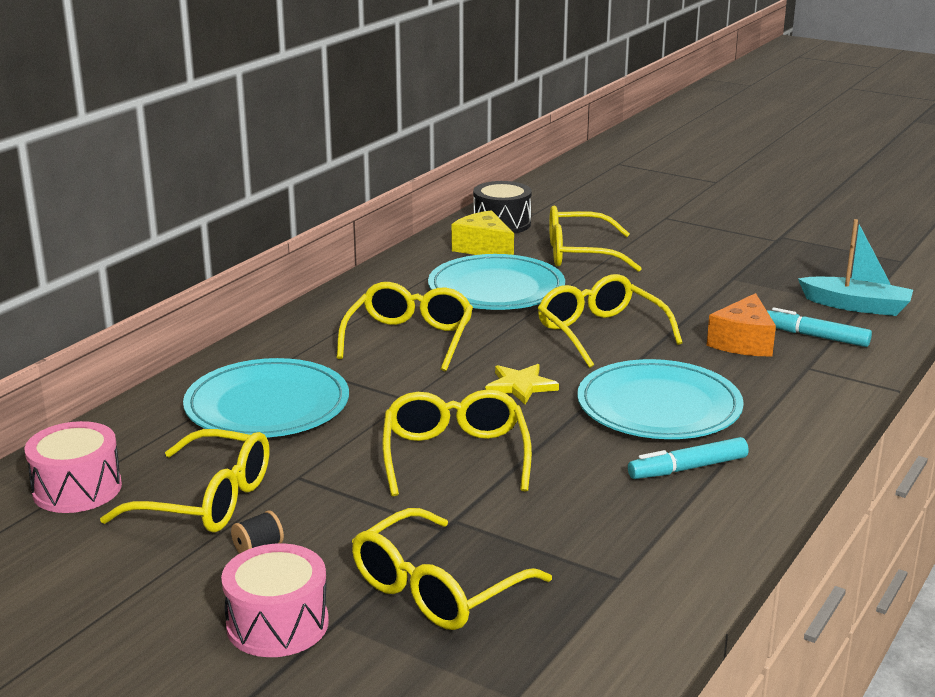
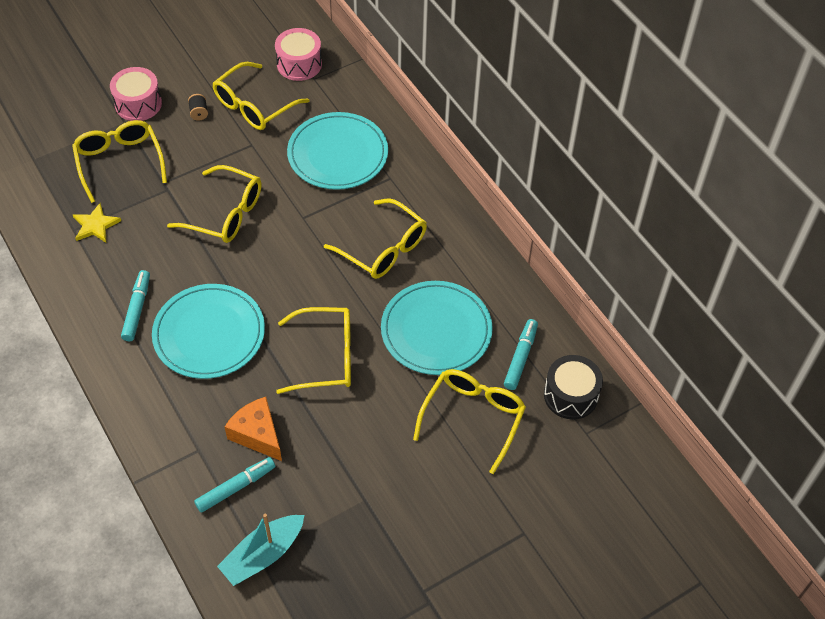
camera: 115 degrees right, 30 degrees up
yellow cheese [452,210,514,255] -> turquoise marker [504,319,538,390]
yellow star [485,364,559,404] -> yellow star moved to [73,203,121,243]

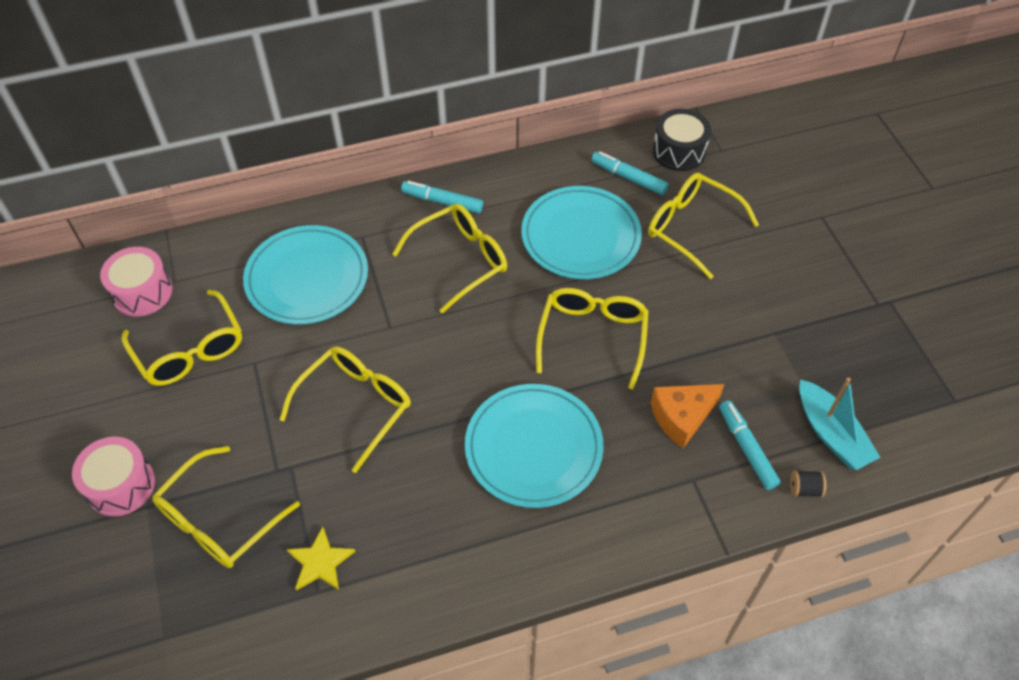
camera: 75 degrees left, 0 degrees up
yellow glasses [72,120,167,203] -> yellow glasses turned 45 degrees counterclockwise [152,446,300,568]
turquoise marker [121,270,150,341] -> turquoise marker moved to [401,181,483,213]
black spool [188,94,208,121] -> black spool moved to [790,471,826,497]

